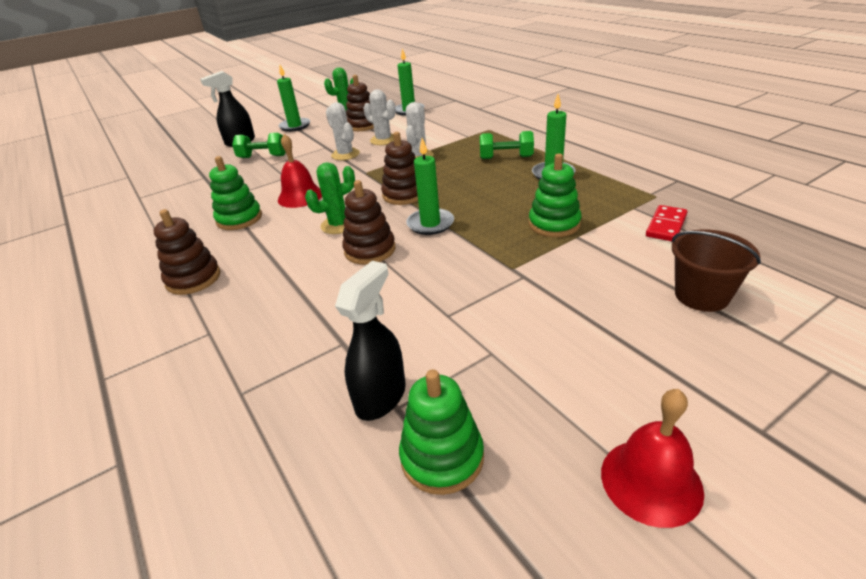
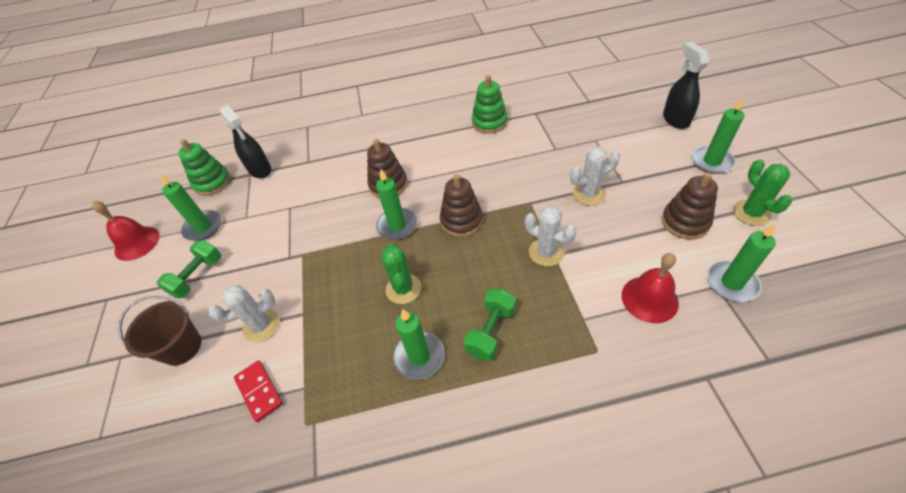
camera: 115 degrees right, 15 degrees up
brown stacking toy [154,209,220,295] -> none
green dumbbell [232,133,285,158] -> green dumbbell moved to [157,240,221,298]
red bell [278,134,322,208] -> red bell moved to [622,253,679,323]
green cactus [305,162,355,234] -> green cactus moved to [381,244,421,304]
white cactus [363,89,396,145] -> white cactus moved to [209,285,280,342]
green stacking toy [529,153,582,237] -> none
none -> green candle [159,174,221,241]

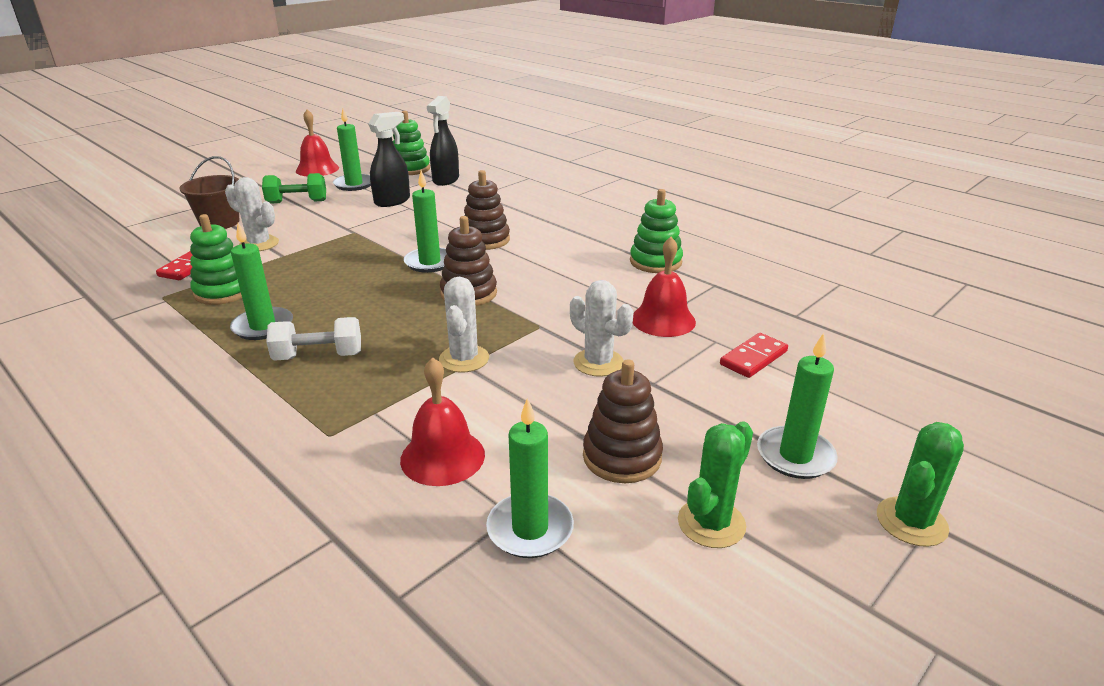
camera: 50 degrees right, 20 degrees down
green cactus [381,244,421,304] -> green cactus moved to [877,422,964,547]
green dumbbell [464,289,516,361] -> white dumbbell [266,317,361,361]
black spray bottle [663,42,709,129] -> black spray bottle moved to [368,112,410,207]
none -> green stacking toy [190,214,242,305]
none -> red bell [633,237,696,337]
none -> red domino [720,333,788,378]

